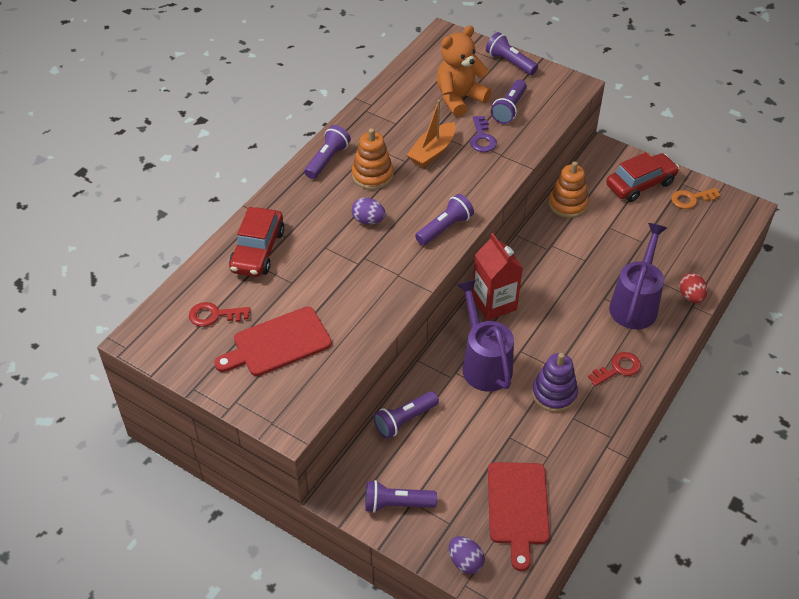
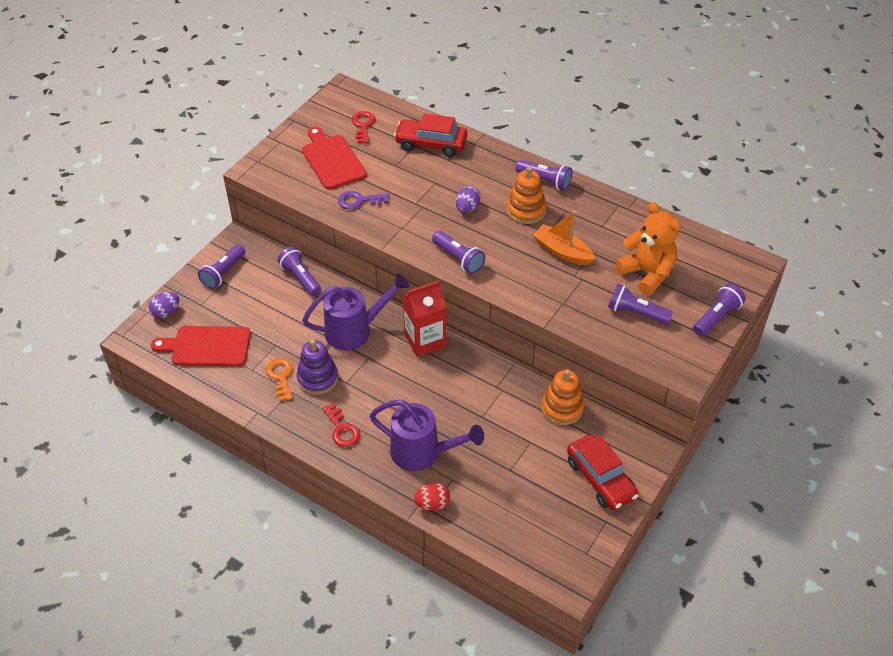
camera: 90 degrees right, 0 degrees up
purple flashlight [365,480,437,513] -> purple flashlight turned 150 degrees counterclockwise [198,244,245,289]
purple key [470,116,497,152] -> purple key moved to [338,191,389,209]
orange key [671,188,721,209] -> orange key moved to [266,358,293,401]

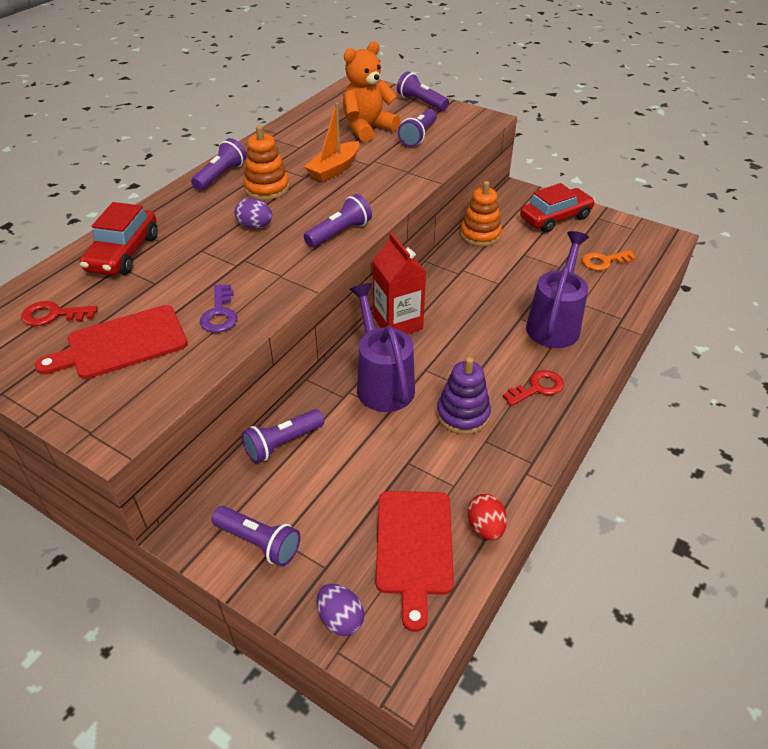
camera: 90 degrees left, 5 degrees down
orange key [266,358,293,401] -> orange key moved to [582,250,636,271]
red egg [414,483,450,511] -> red egg moved to [467,494,507,540]

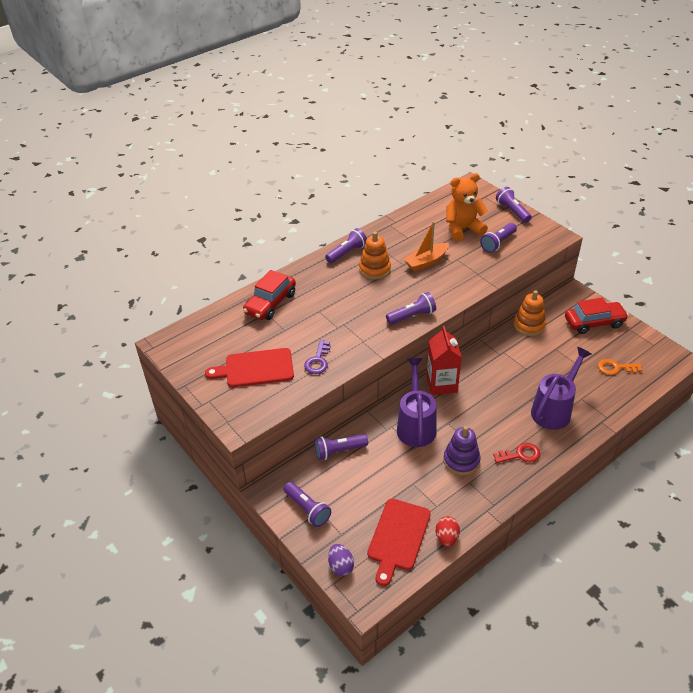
camera: 20 degrees right, 0 degrees up
red key [21,301,98,326] -> none
purple egg [235,198,272,229] -> none

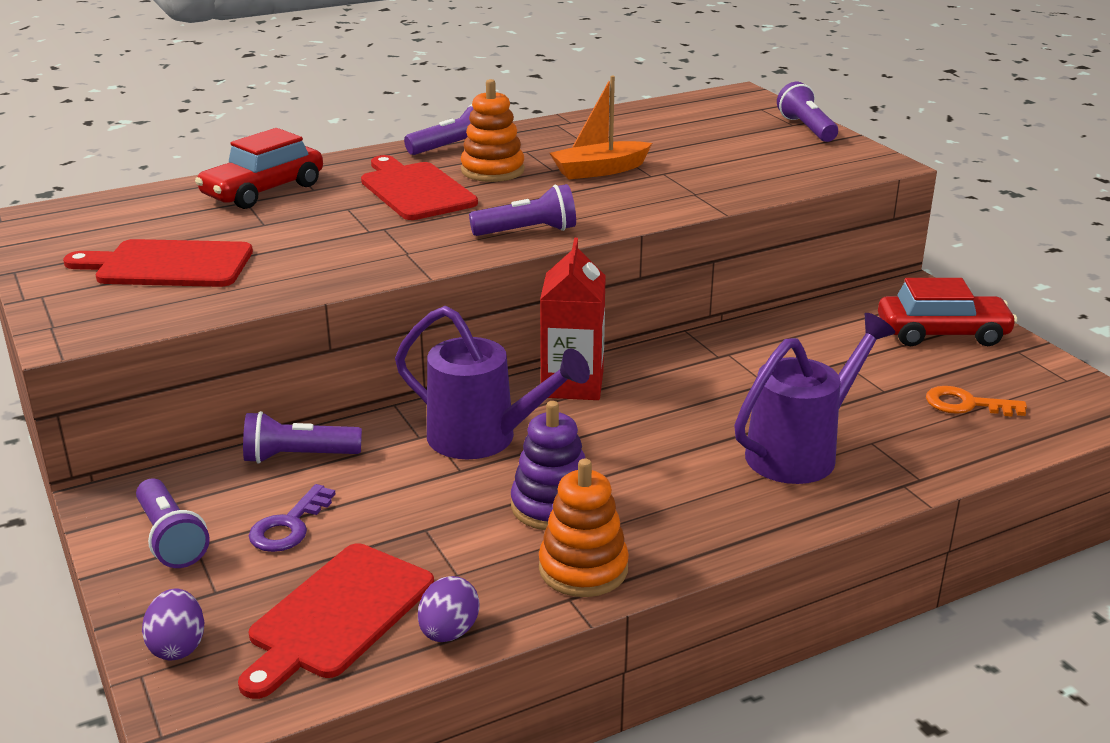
camera: 10 degrees right, 15 degrees down
purple key [304,340,330,374] -> purple key moved to [249,484,336,552]
purple watering can [397,358,436,447] -> purple watering can turned 105 degrees clockwise [395,306,590,459]
red egg [436,516,460,547] -> purple egg [418,576,480,642]
orange teddy bear [446,173,488,241] -> none
purple flashlight [480,223,517,253] -> none
red key [493,443,540,463] -> none
orange stacking toy [514,291,546,336] -> orange stacking toy moved to [539,459,629,597]
none -> red cutting board [361,155,478,220]

